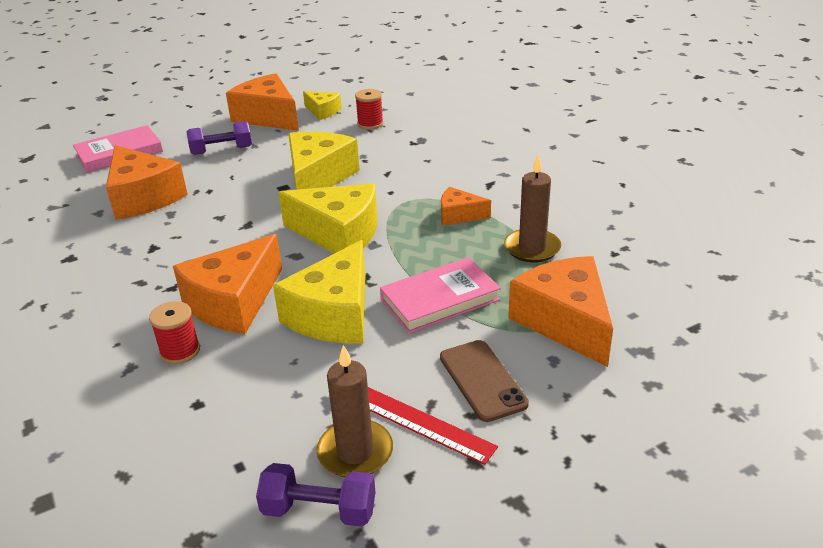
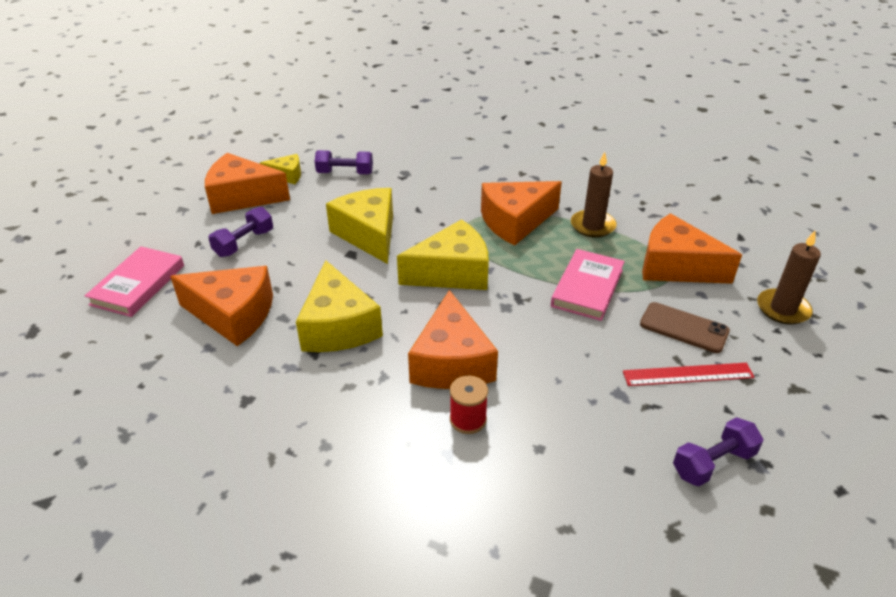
camera: 40 degrees left, 5 degrees up
yellow cheese [273,240,365,344] -> yellow cheese moved to [296,260,383,352]
brown candle [316,345,393,478] -> brown candle moved to [757,231,821,325]
red spool [355,89,383,130] -> purple dumbbell [314,150,373,174]
orange cheese [441,187,491,225] -> orange cheese [481,181,562,246], size x1.90

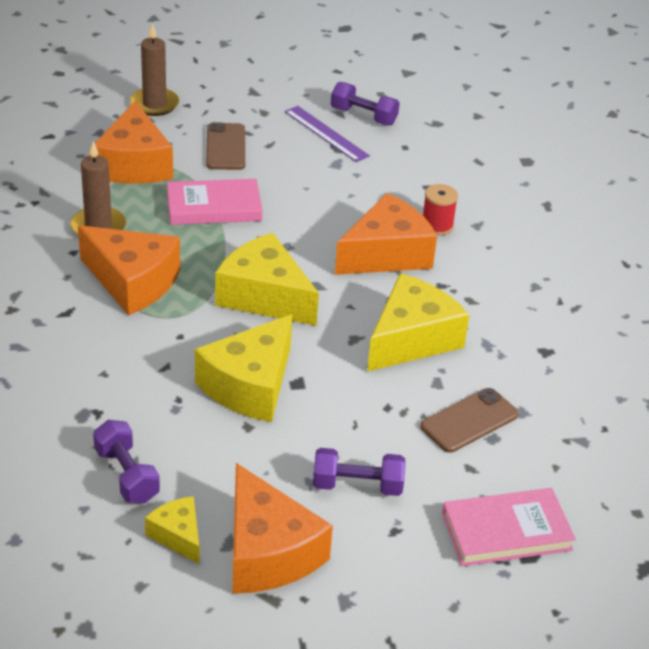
camera: 125 degrees left, 0 degrees up
orange cheese [170,266,273,346] -> brown phone [420,388,519,453]
red ruler [623,363,755,386] -> none
none -> purple ruler [285,106,370,162]

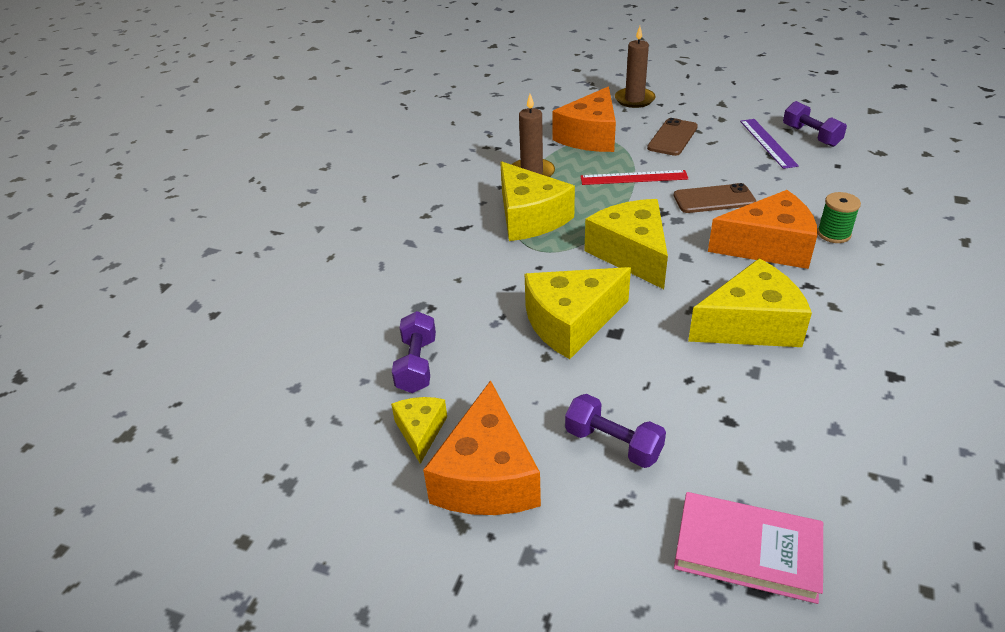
camera: 35 degrees right, 0 degrees up
orange cheese [78,225,180,315] -> yellow cheese [500,161,575,241]
pink book [167,179,262,225] -> red ruler [581,170,689,185]
brown phone [420,388,519,453] -> brown phone moved to [674,183,756,213]
red spool [423,184,458,236] -> green spool [817,192,861,243]

